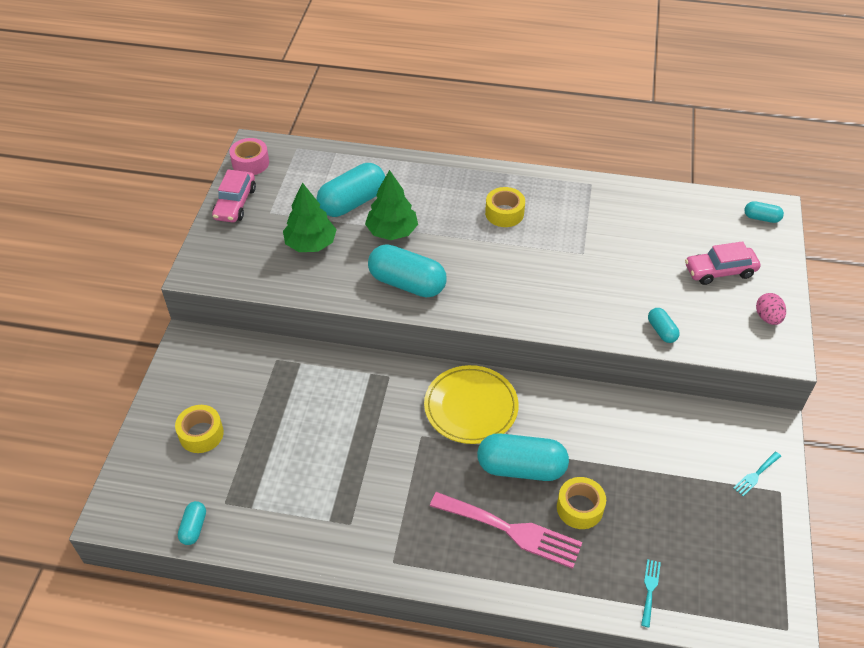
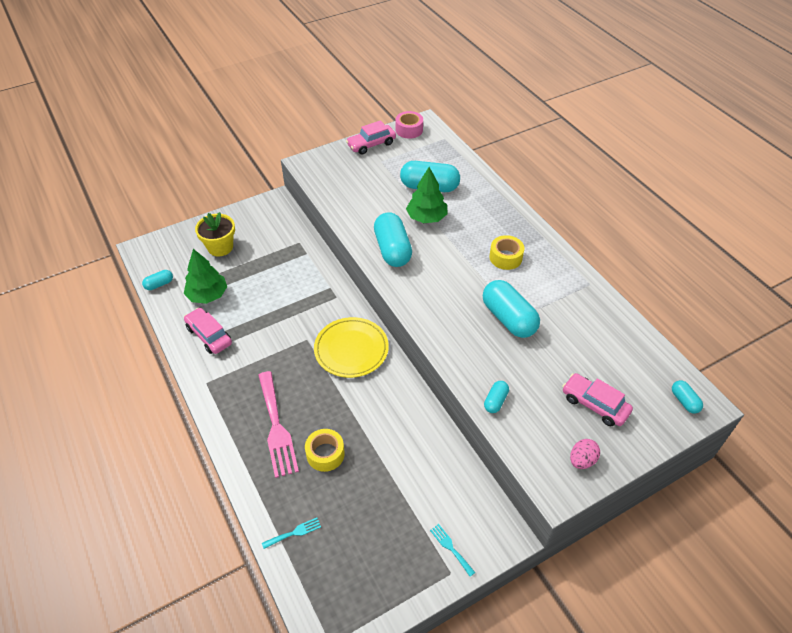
camera: 50 degrees right, 0 degrees up
yellow tape [175,405,224,453] -> yellow flower pot [195,212,235,256]
green tree [283,182,337,252] -> green tree moved to [184,249,227,304]
turquoise capsule [477,433,569,481] -> turquoise capsule moved to [483,280,540,338]
turquoise fork [733,452,781,496] -> turquoise fork turned 45 degrees clockwise [430,524,475,577]
none -> pink car [184,307,232,354]

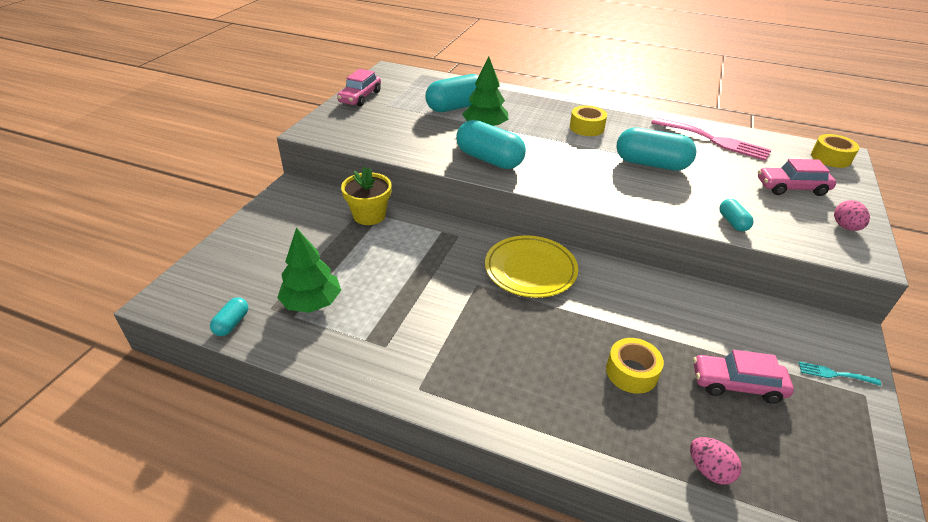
camera: 40 degrees left, 10 degrees down
pink car [184,307,232,354] -> pink car moved to [693,350,794,404]
yellow flower pot [195,212,235,256] -> yellow flower pot moved to [341,166,392,225]
pink fork [258,371,299,478] -> pink fork moved to [651,117,771,161]
turquoise fork [262,518,321,549] -> pink egg [690,437,742,484]
pink tape [396,111,423,139] -> none
turquoise capsule [672,380,703,414] -> yellow tape [811,134,859,168]

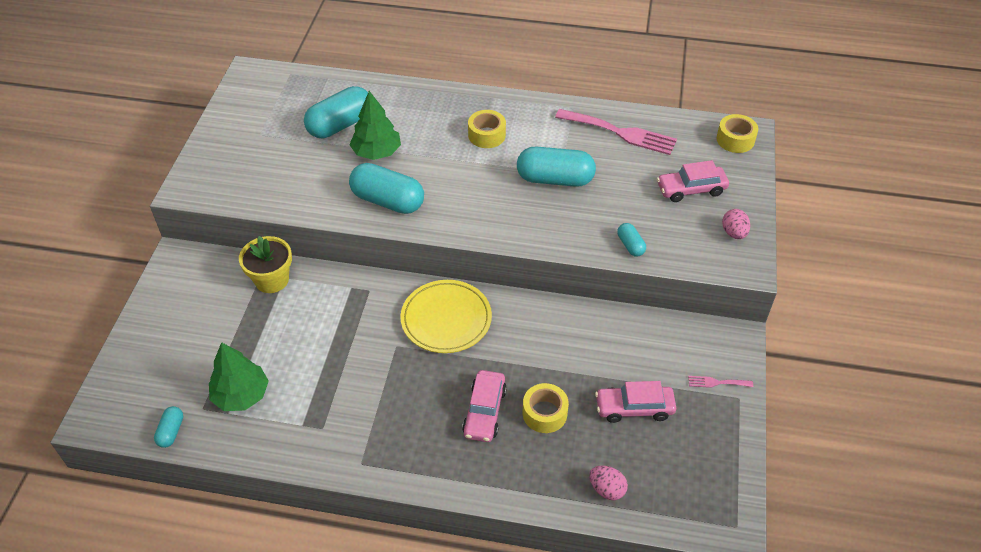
camera: 10 degrees left, 10 degrees up
pink car [337,69,381,106] -> pink car moved to [462,370,507,442]
turquoise fork [799,361,881,386] -> pink fork [688,376,753,388]

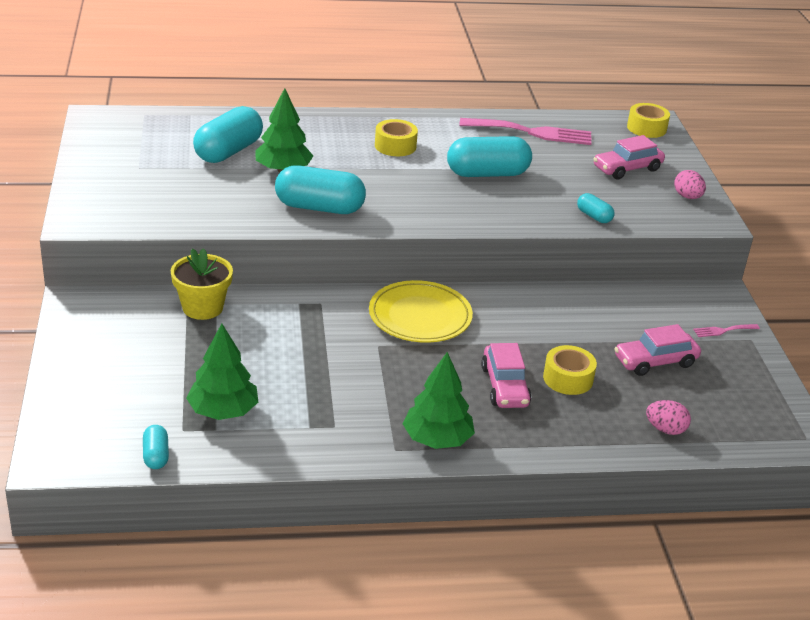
camera: 20 degrees left, 15 degrees down
none -> green tree [403,352,475,449]

